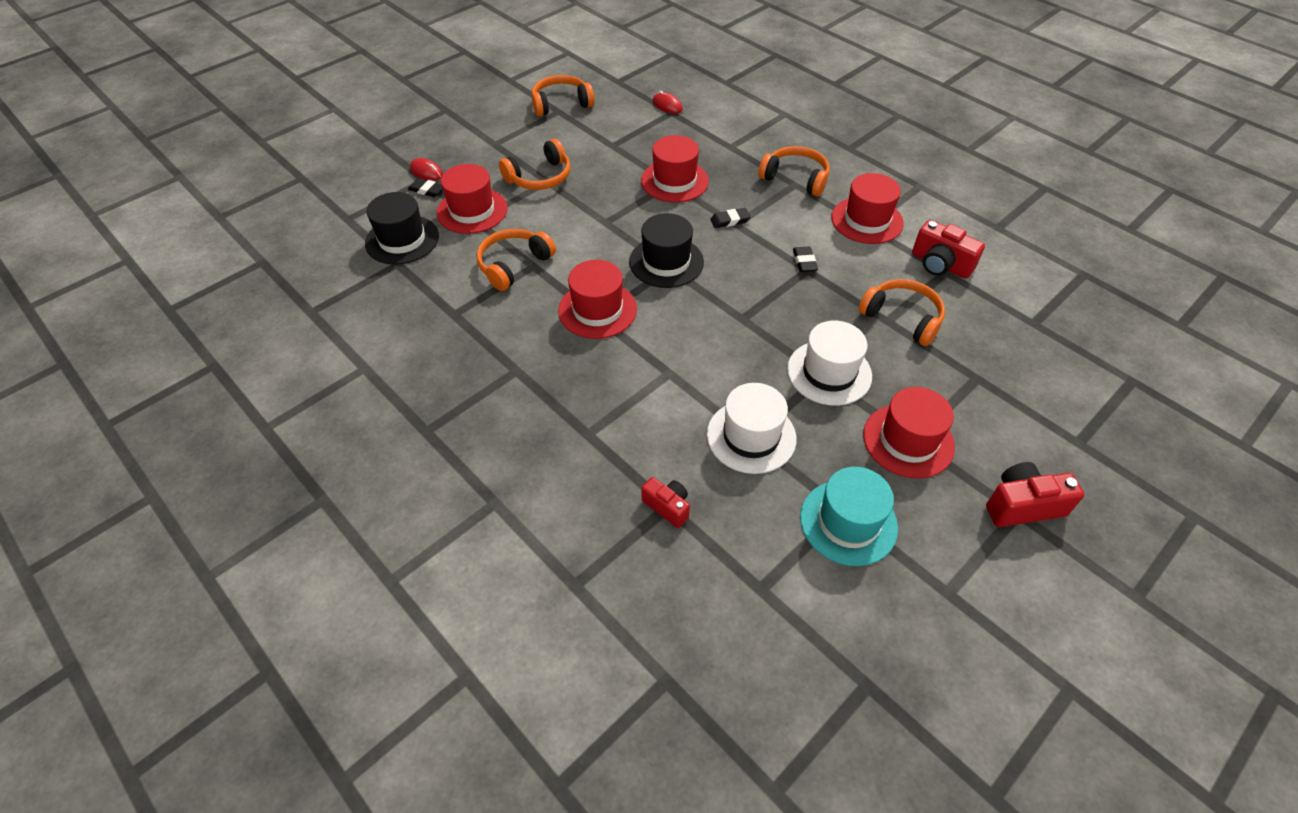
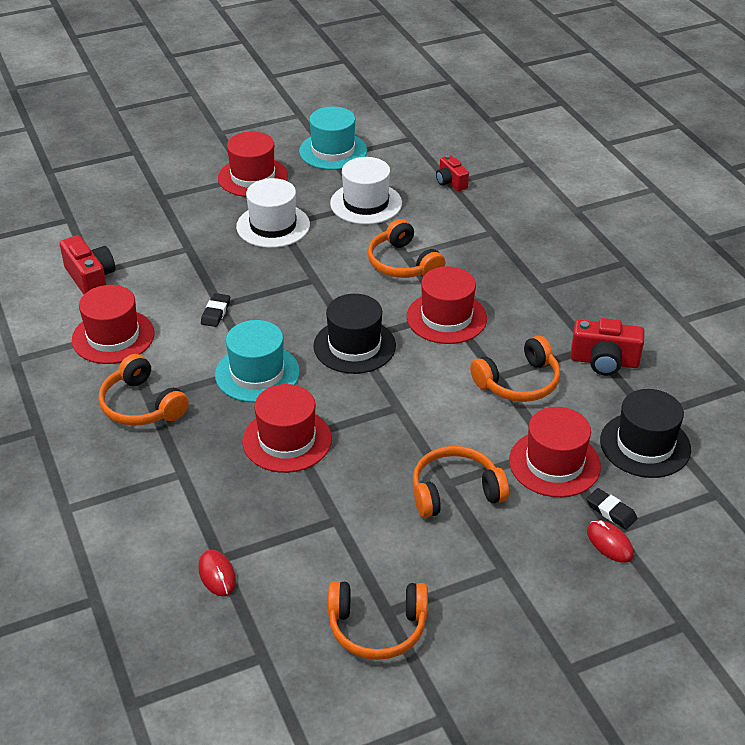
camera: 160 degrees left, 10 degrees down
black eraser [710,208,751,228] -> turquoise hat [215,320,300,402]
orange headphones [859,279,945,346] -> orange headphones moved to [368,219,445,278]
red camera [986,462,1084,527] -> red camera moved to [570,318,645,375]

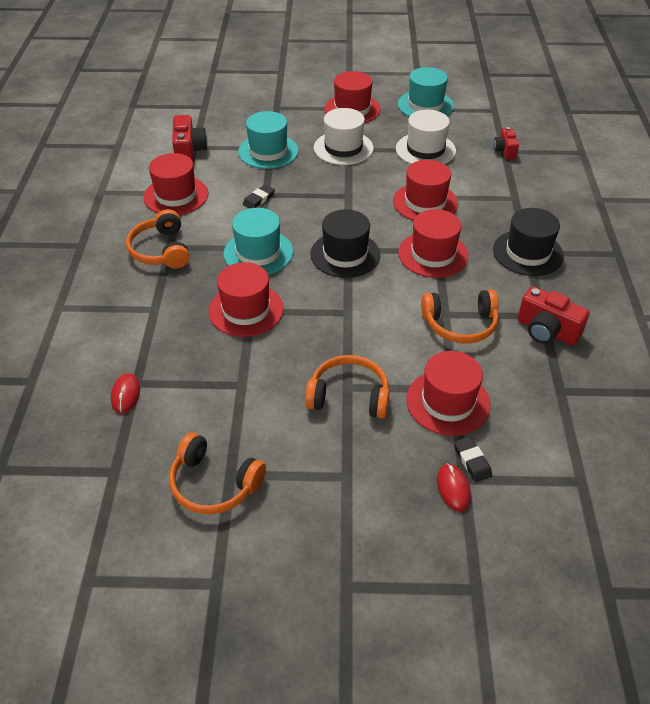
camera: 25 degrees right, 5 degrees up
orange headphones [368,219,445,278] -> red hat [393,160,458,221]
black hat [600,389,691,478] -> black hat moved to [493,208,564,276]
none -> turquoise hat [238,111,299,169]

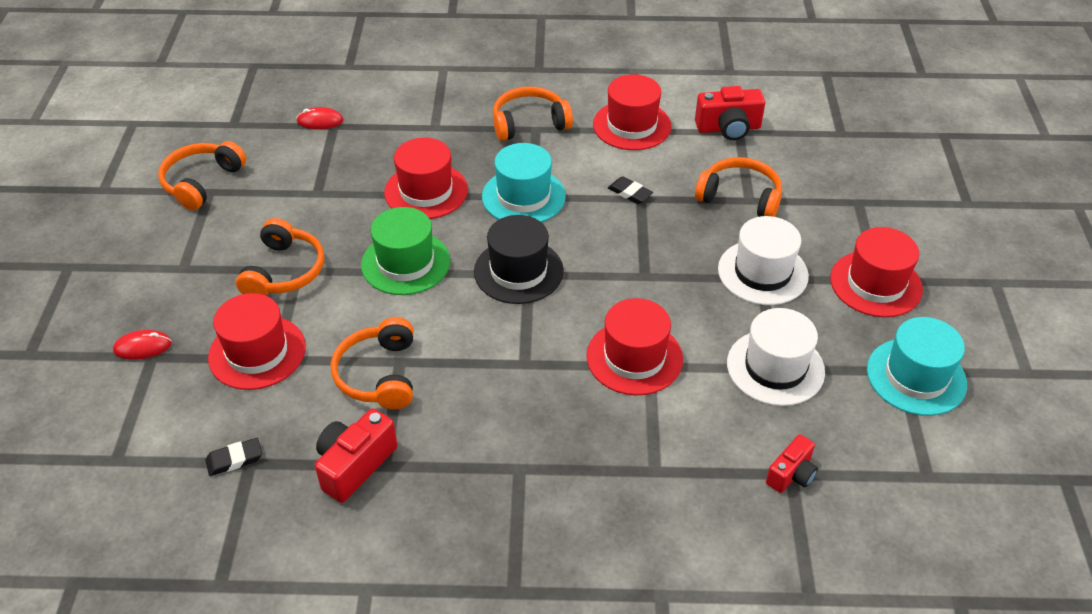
camera: 90 degrees right, 0 degrees up
turquoise hat [238,111,299,169] -> orange headphones [695,157,782,217]
red hat [398,209,469,278] -> none
black eraser [454,436,492,482] -> black eraser moved to [205,438,262,476]
red camera [493,127,519,160] -> red camera turned 135 degrees clockwise [766,434,818,493]
black hat [493,208,564,276] -> none
none -> green hat [361,207,450,295]

